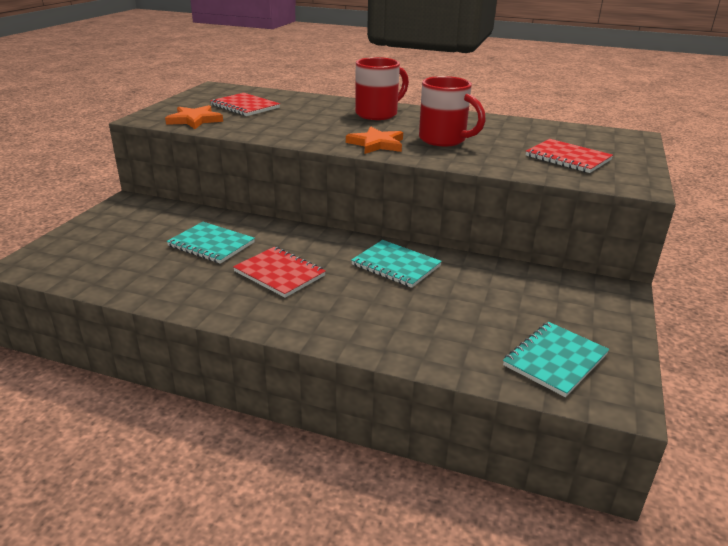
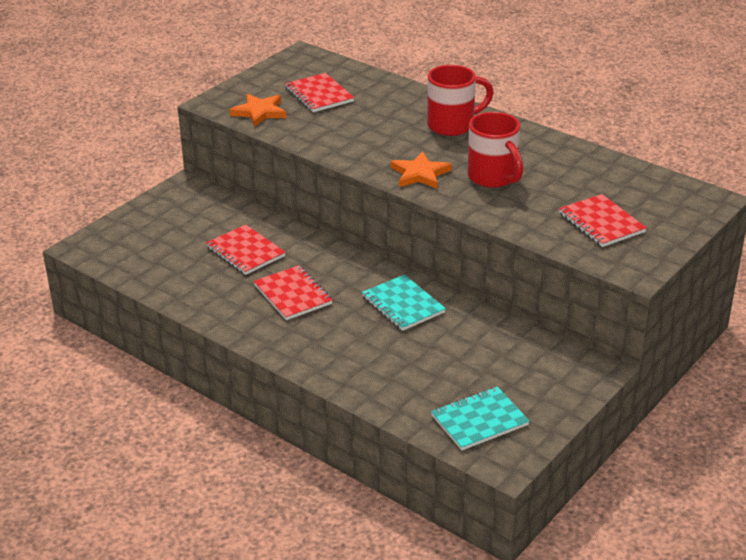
camera: 20 degrees right, 5 degrees up
turquoise notebook [167,222,255,264] -> red notebook [206,224,286,275]

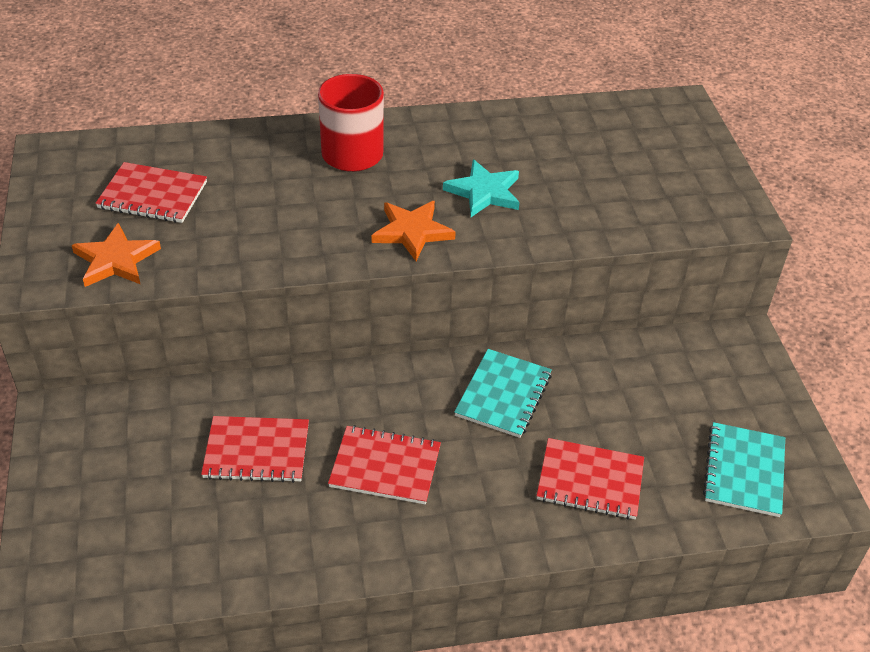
camera: 50 degrees left, 10 degrees up
turquoise notebook [362,274,446,331] -> turquoise notebook turned 75 degrees counterclockwise [454,349,552,438]
red mug [468,112,523,188] -> turquoise star [443,159,519,217]
red notebook [559,194,647,247] -> red notebook moved to [536,438,644,520]

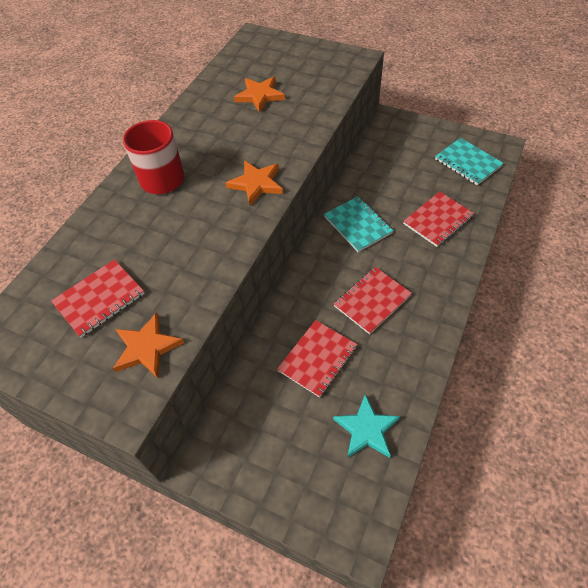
camera: 50 degrees left, 10 degrees up
turquoise star [443,159,519,217] -> turquoise star moved to [333,394,400,458]
none -> orange star [234,77,285,113]

